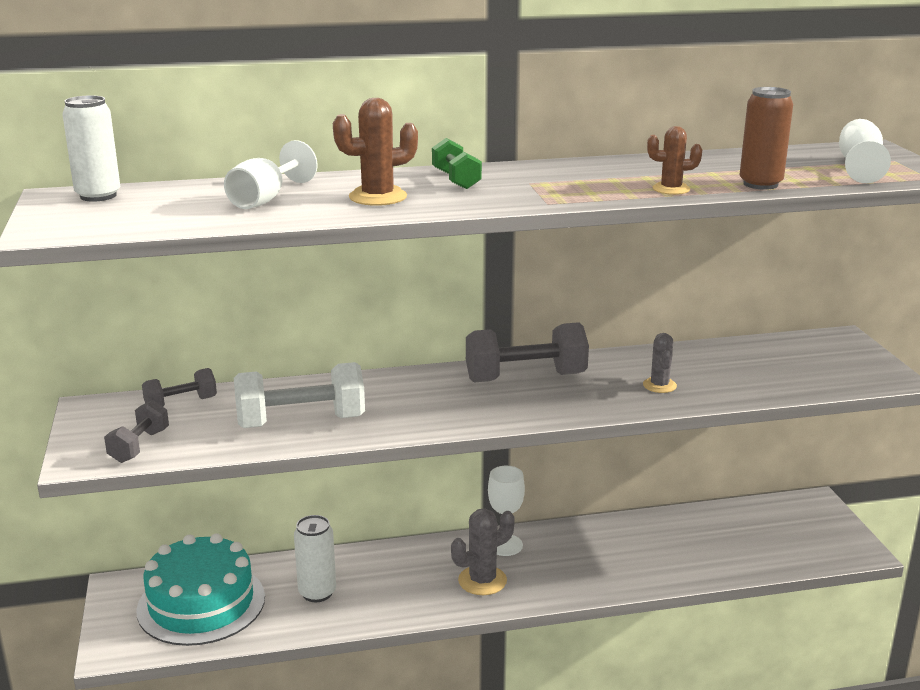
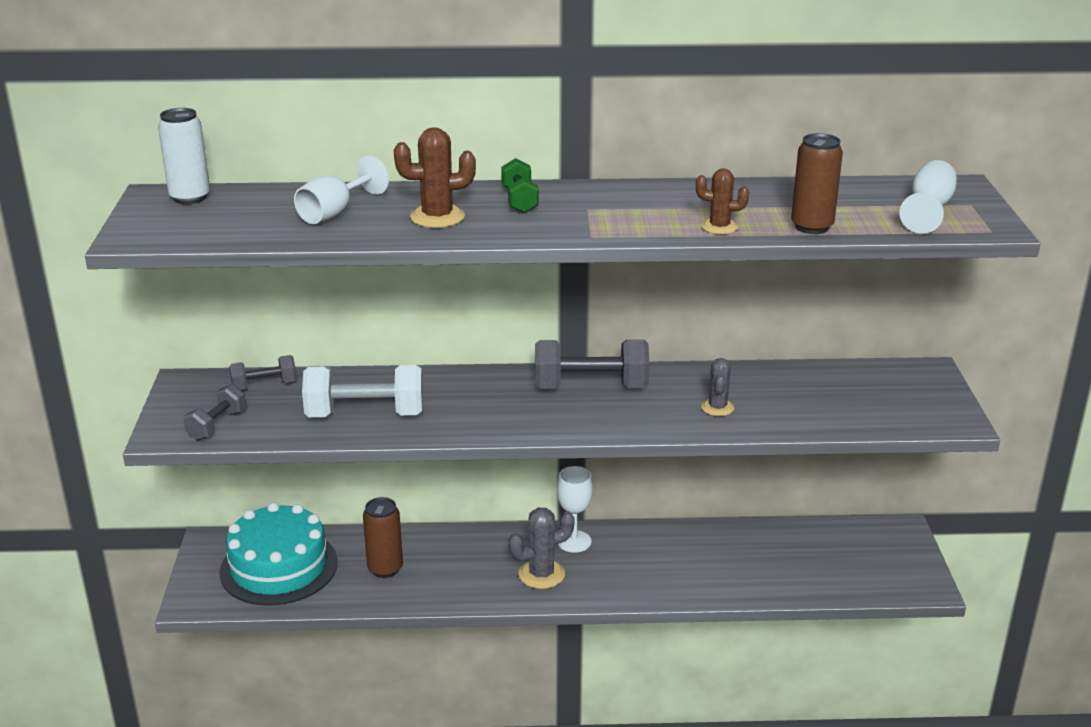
camera: 10 degrees right, 5 degrees up
white can [294,515,336,602] -> brown can [363,497,403,578]

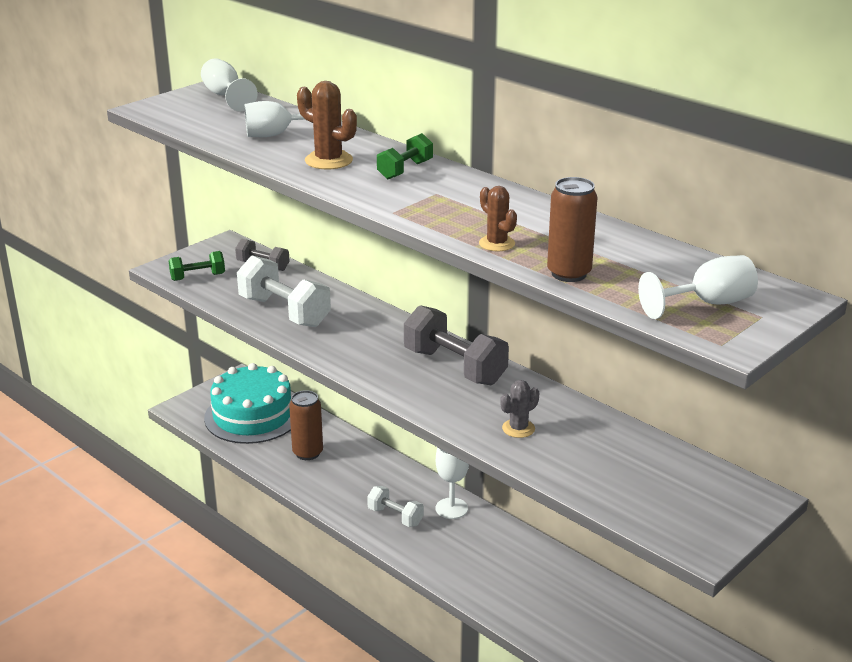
camera: 45 degrees right, 0 degrees up
white can [158,108,210,204] -> white goblet [201,58,257,111]
grey dumbbell [183,384,246,440] -> green dumbbell [169,251,225,281]
grey cactus [508,508,575,589] -> white dumbbell [367,486,424,527]

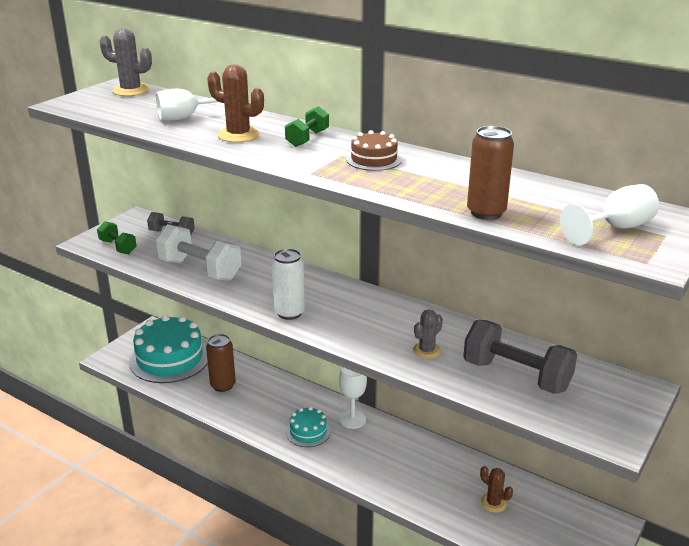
camera: 10 degrees left, 0 degrees up
green dumbbell [169,251,225,281] -> green dumbbell turned 75 degrees clockwise [97,221,137,254]
white goblet [201,58,257,111] -> grey cactus [99,28,152,96]
white dumbbell [367,486,424,527] -> turquoise cake [286,407,331,447]
grey dumbbell [404,305,509,385] -> grey dumbbell moved to [463,320,577,394]
brown cactus [479,186,517,251] -> brown cactus moved to [480,466,513,513]
none -> white can [272,249,305,320]
none -> brown cake [346,130,402,171]

